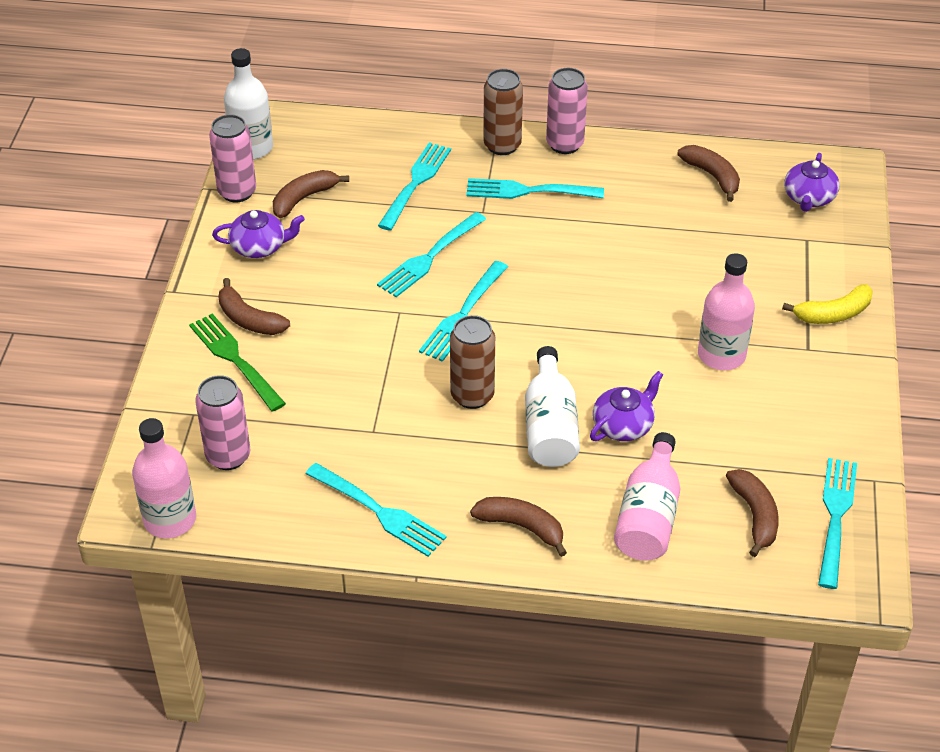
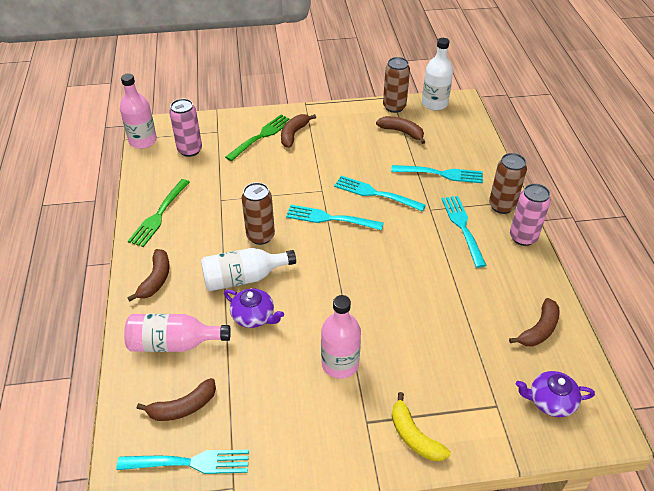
camera: 75 degrees right, 0 degrees up
pink can [209,114,256,203] -> brown can [383,57,410,113]
purple teapot [212,210,305,258] -> none
turquoise fork [305,463,447,557] -> green fork [128,179,190,247]

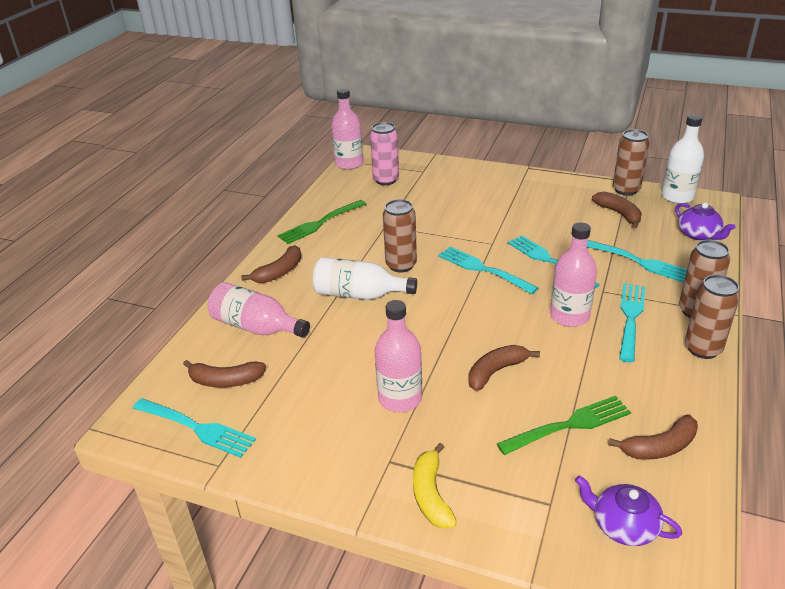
camera: 30 degrees right, 10 degrees down
purple teapot [224,288,284,328] -> purple teapot moved to [675,203,736,240]
green fork [225,114,289,161] -> green fork moved to [497,396,631,455]
brown banana [281,114,316,148] -> brown banana moved to [468,345,540,391]
pink can [510,183,551,246] -> brown can [685,275,740,359]
none -> pink bottle [550,222,597,327]

